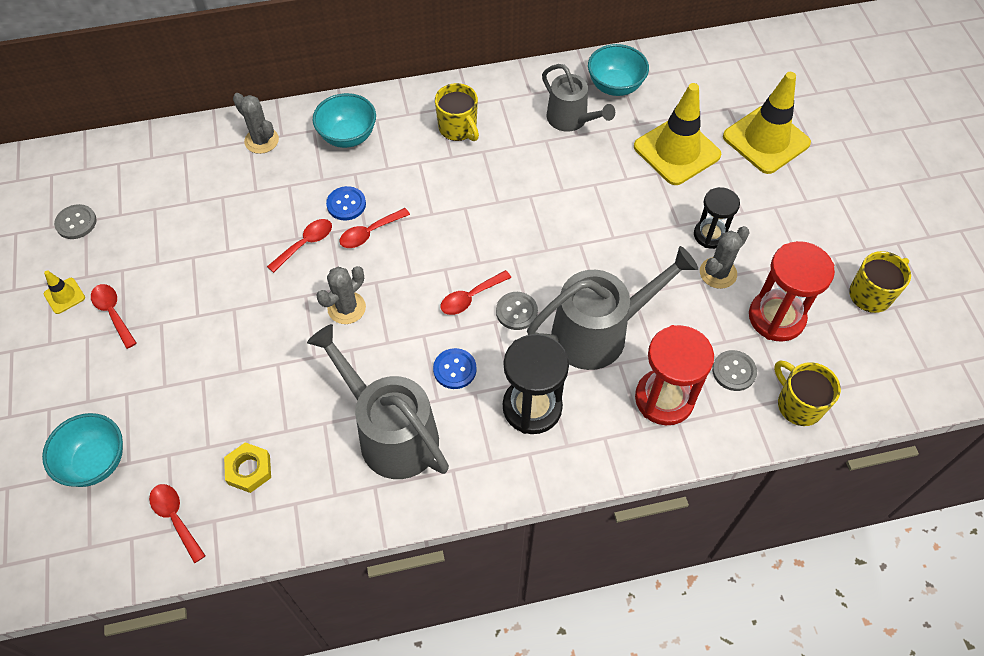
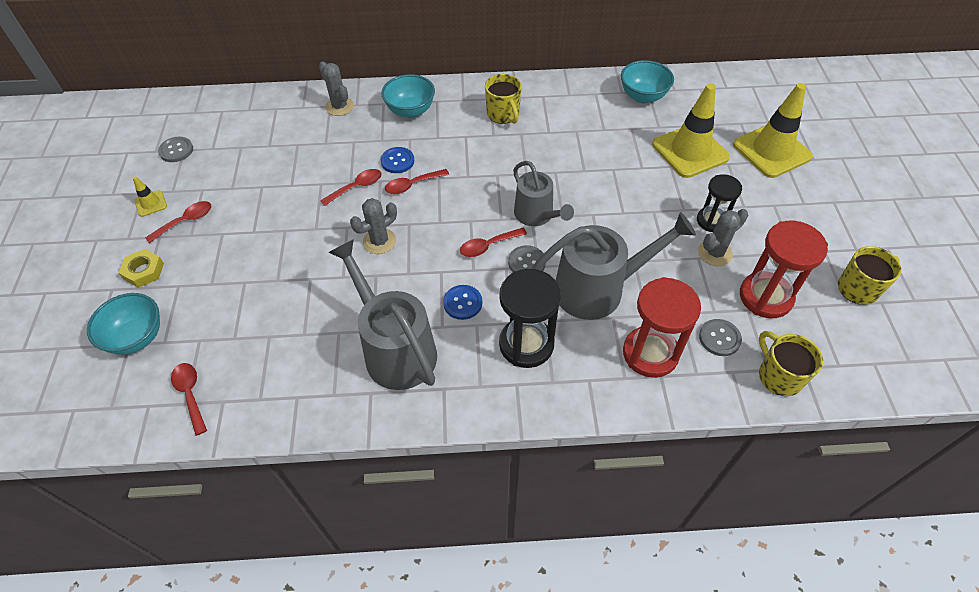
camera: 10 degrees right, 5 degrees down
red spoon [91,284,137,349] -> red spoon turned 75 degrees clockwise [145,201,212,243]
yellow nut [224,442,271,493] -> yellow nut moved to [119,249,164,288]
grey watering can [542,64,615,132] -> grey watering can moved to [513,161,574,226]

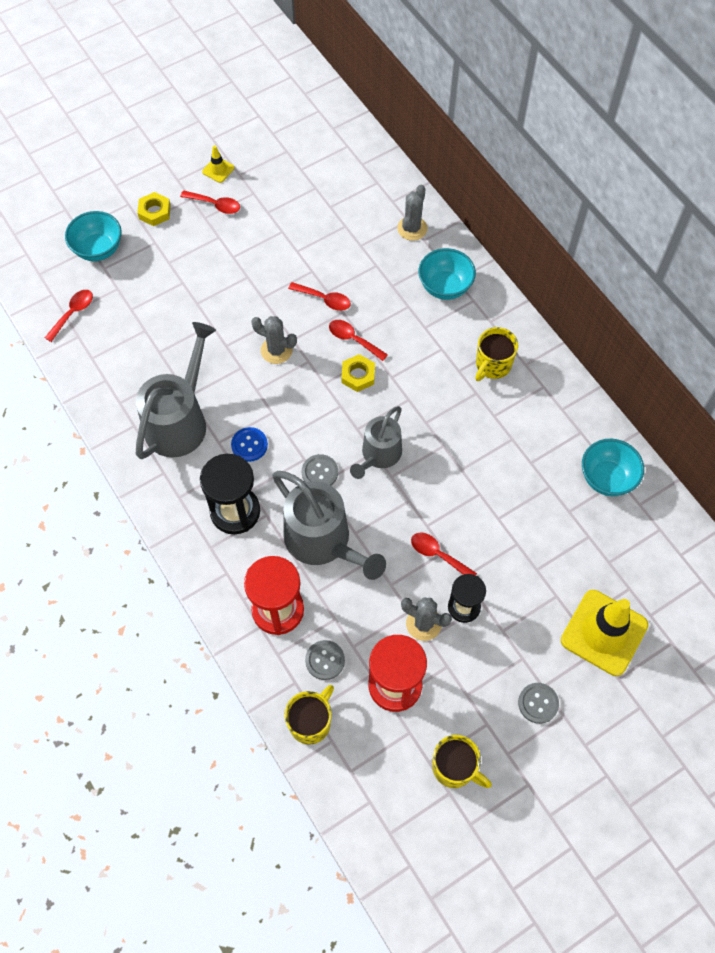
camera: 60 degrees right, 10 degrees up
grey button [158,137,193,162] -> grey button moved to [518,683,559,724]
blue button [381,147,414,173] -> none
red spoon [460,228,527,257] -> red spoon moved to [411,533,477,575]
yellow traffic cone [652,83,730,178] -> none
none -> yellow nut [341,354,375,392]

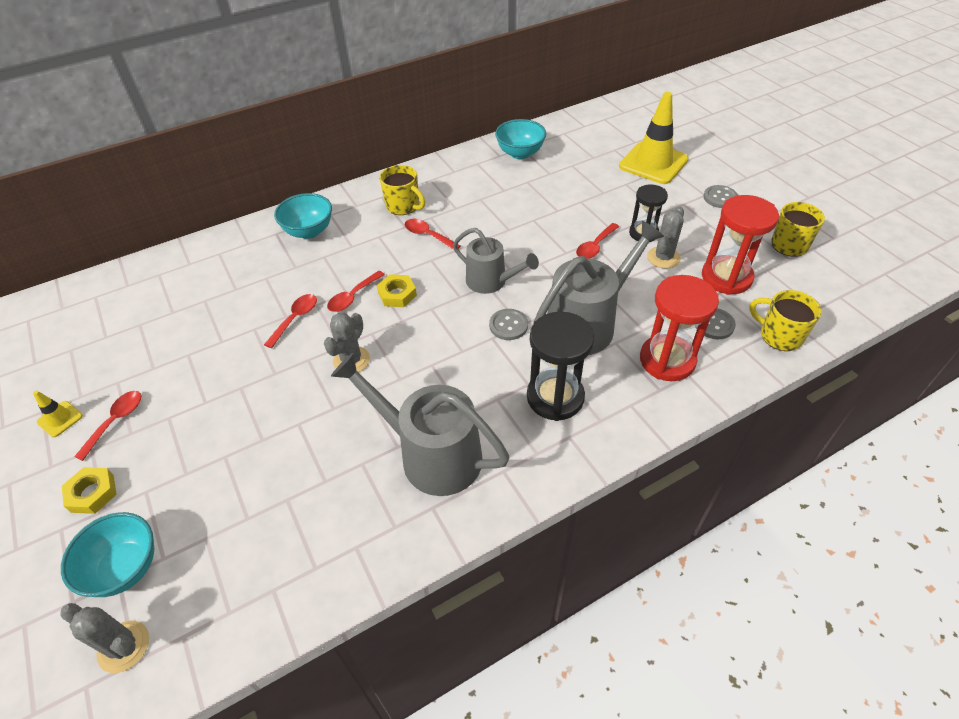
camera: 85 degrees left, 15 degrees down
red spoon [45,290,93,342] -> red spoon moved to [405,219,461,250]
blue button [231,427,268,462] -> none
grey cactus [397,185,427,241] -> grey cactus moved to [60,603,149,673]

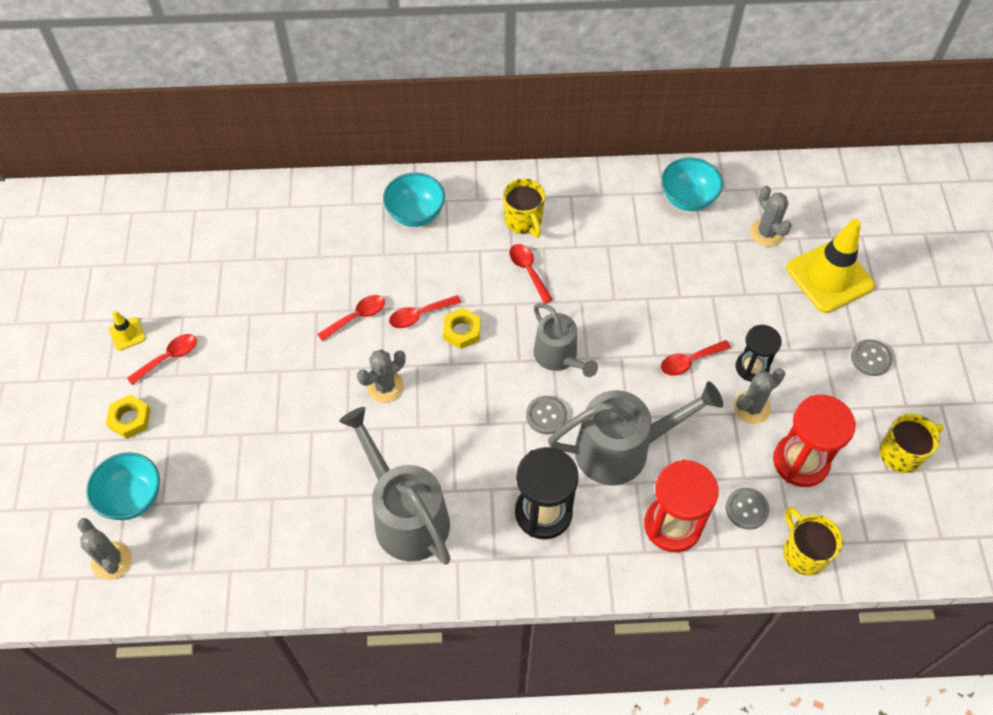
camera: 25 degrees right, 10 degrees up
none -> grey cactus [750,186,792,246]

